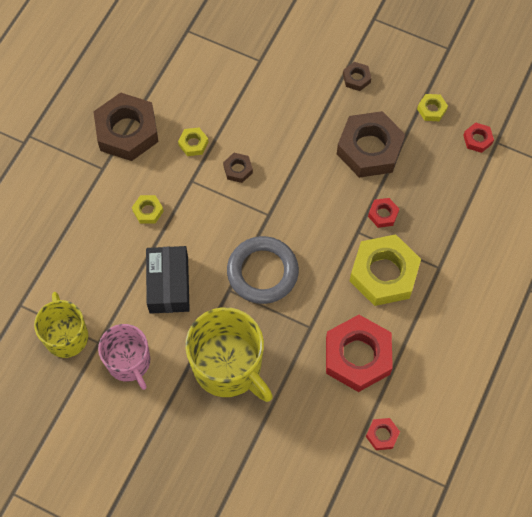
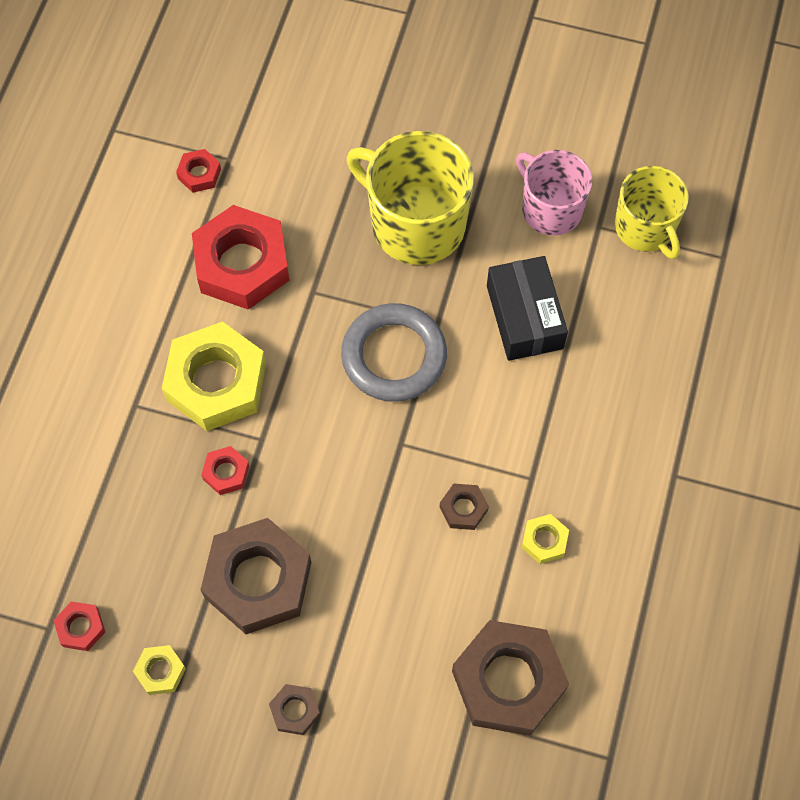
camera: 170 degrees right, 0 degrees up
brown nut [93,92,159,161] -> brown nut moved to [452,620,569,736]
yellow nut [132,195,164,224] -> none

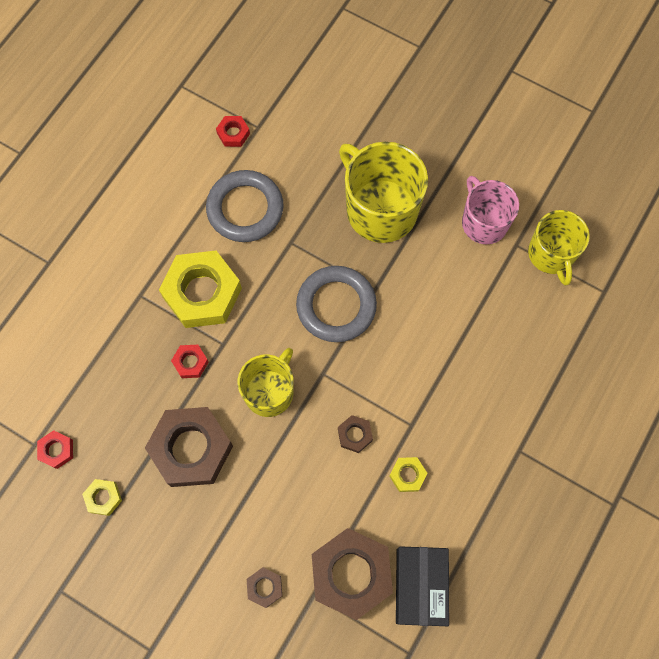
camera: 15 degrees right, 5 degrees up
red nut [192,205,290,310] -> grey ring [206,170,284,242]
brown nut [269,684,320,735] -> brown nut moved to [247,567,282,608]
black box [487,256,568,361] -> black box moved to [396,546,449,626]
none -> yellow mug [237,348,294,417]

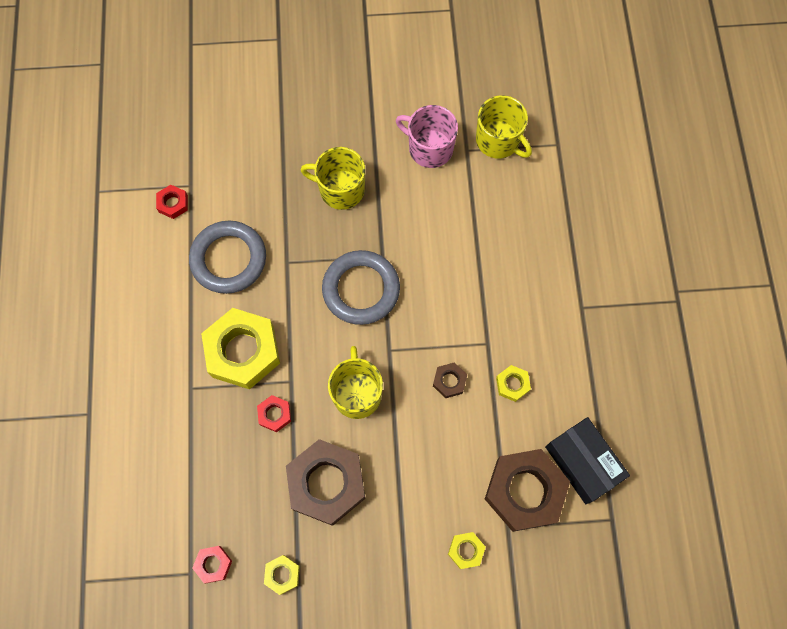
camera: 35 degrees left, 0 degrees up
brown nut [247,567,282,608] -> yellow nut [448,532,486,569]
yellow mug [339,142,428,243] -> yellow mug [301,147,365,210], size x0.65

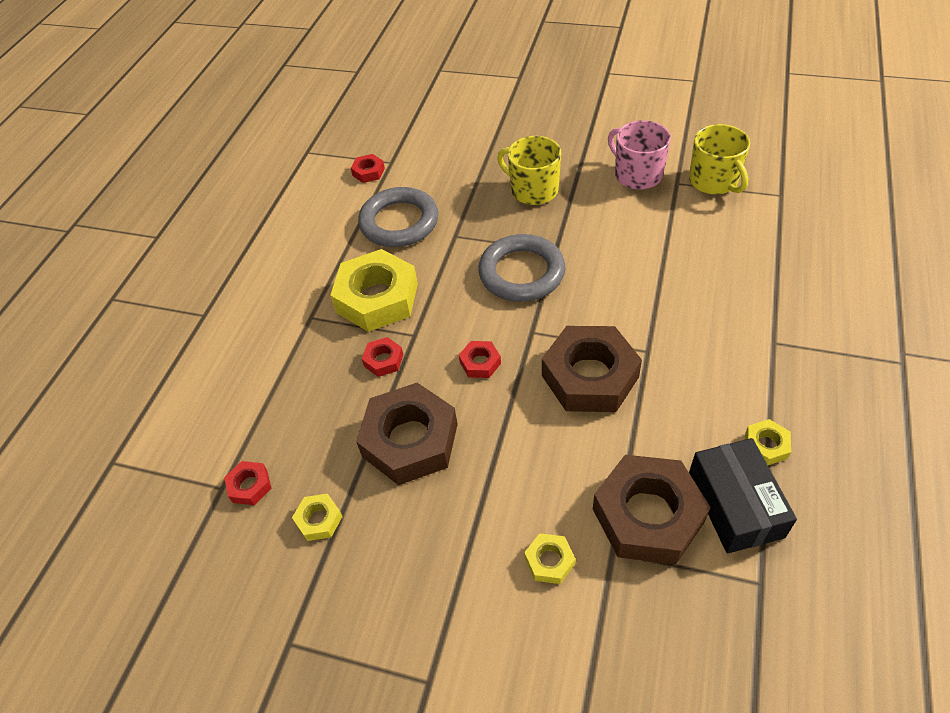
camera: 25 degrees right, 20 degrees down
yellow mug [328,346,383,419] -> red nut [459,341,501,378]
brown nut [433,362,467,398] -> brown nut [542,326,642,412], size x2.26
yellow nut [496,365,531,402] -> yellow nut moved to [745,419,791,465]

